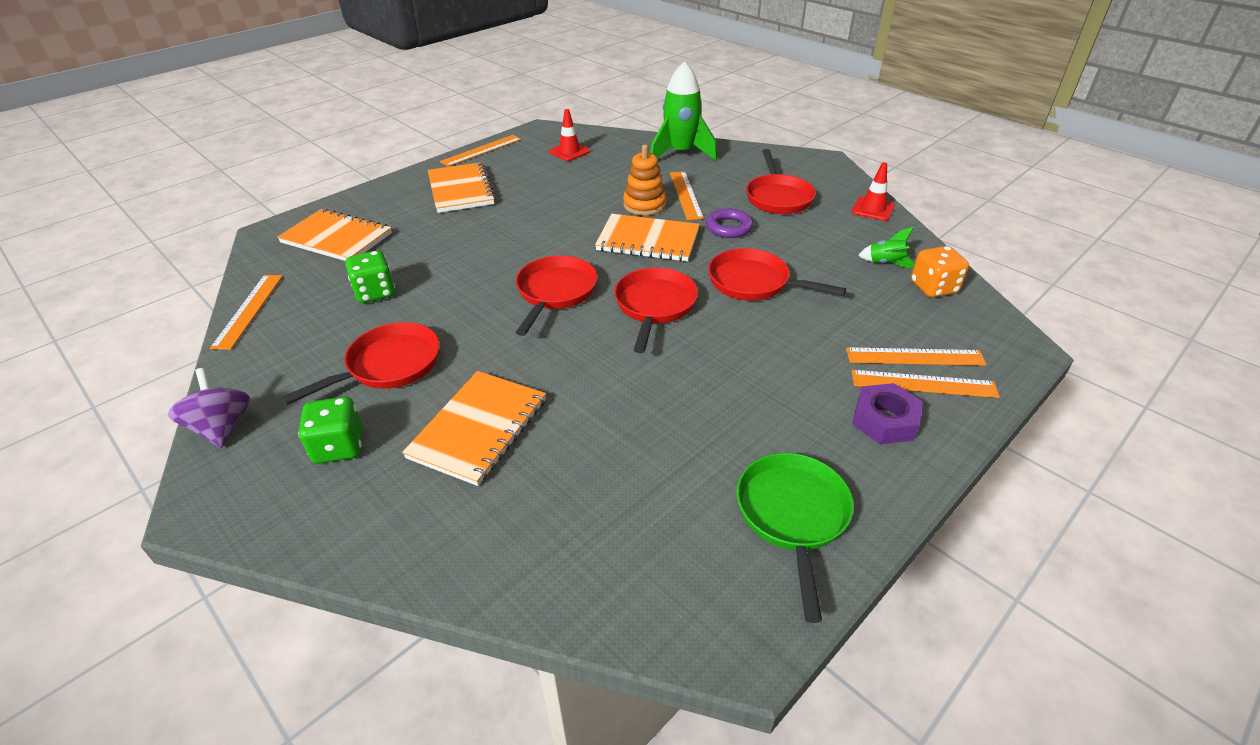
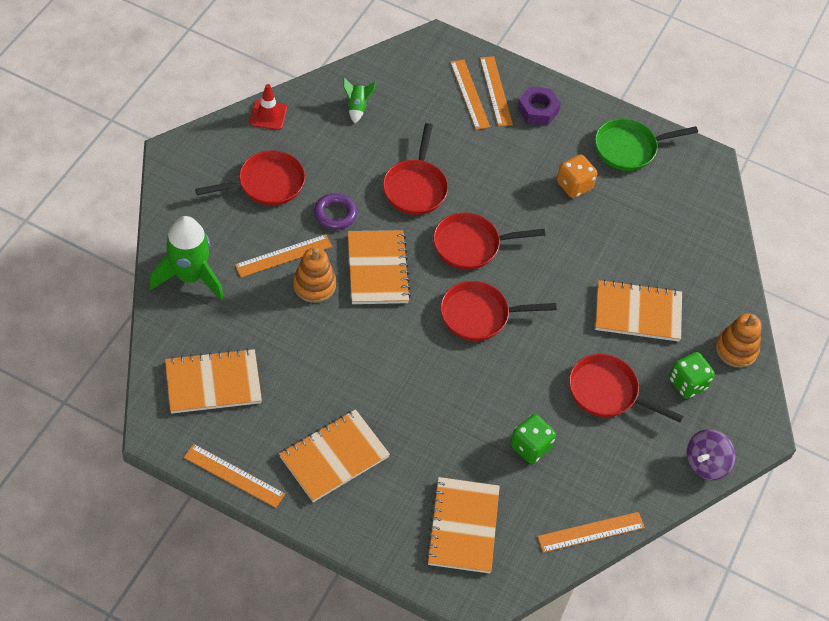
camera: 115 degrees left, 15 degrees up
red traffic cone [549,109,590,161] -> orange notebook [165,348,262,414]
orange dice [911,246,969,298] -> orange dice moved to [557,154,597,198]
none -> orange stacking toy [716,313,762,368]

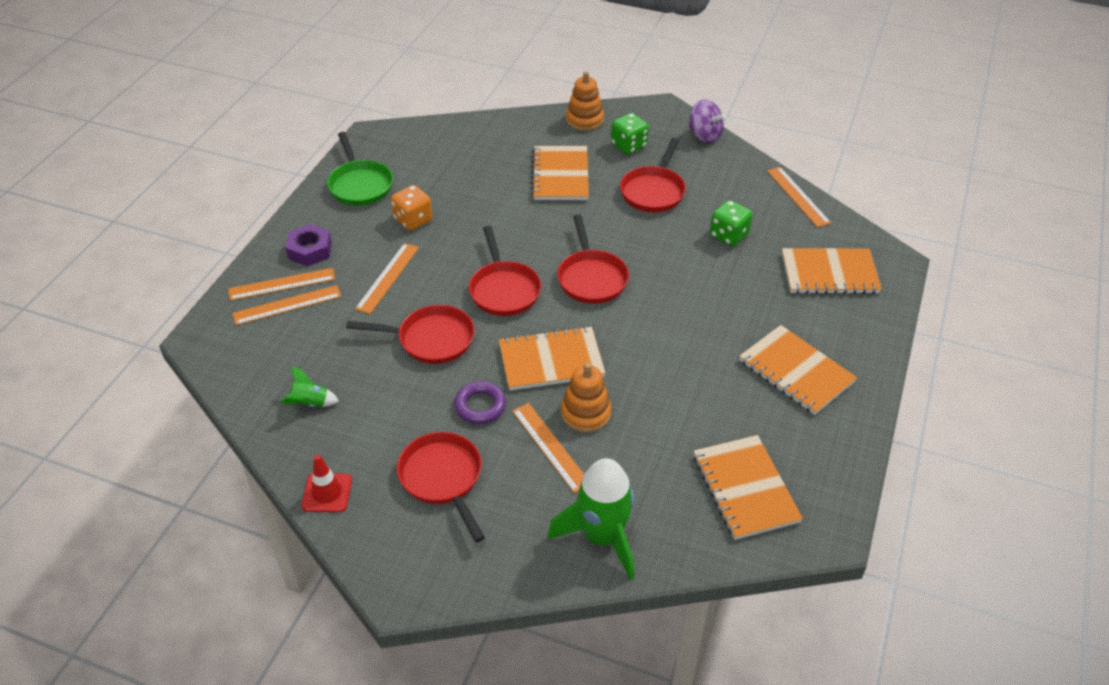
camera: 90 degrees left, 10 degrees down
orange ruler [184,444,285,508] -> orange ruler moved to [355,243,419,314]

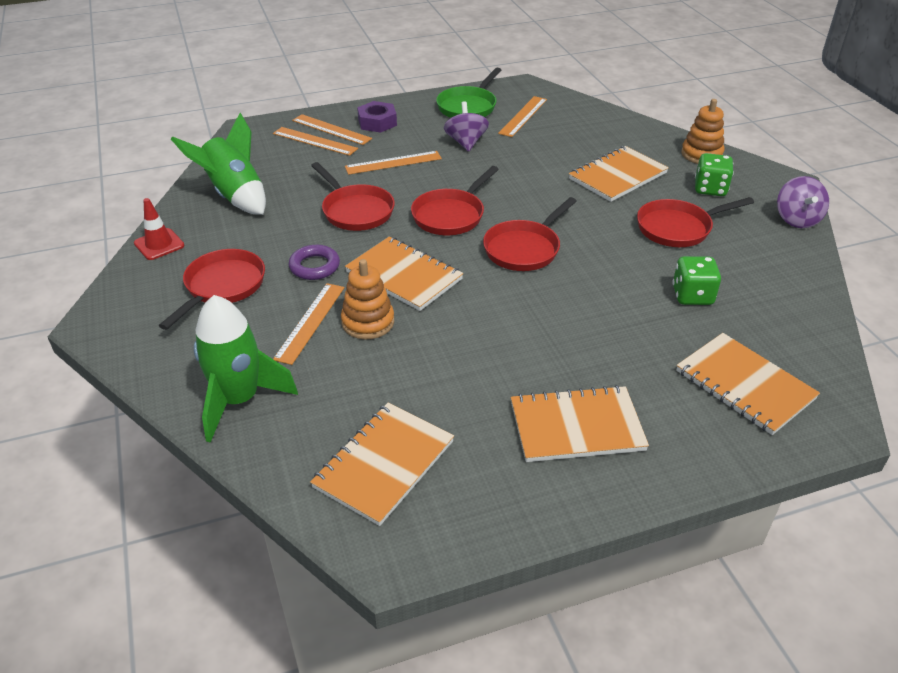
camera: 50 degrees right, 5 degrees down
green rocket [280,366,339,407] -> green rocket [171,113,266,215], size x2.13
orange dice [391,185,433,231] -> purple spinning top [444,101,489,152]
orange notebook [739,325,857,415] -> orange notebook turned 75 degrees clockwise [511,385,649,462]
orange ruler [767,167,831,227] -> orange ruler moved to [498,96,547,137]

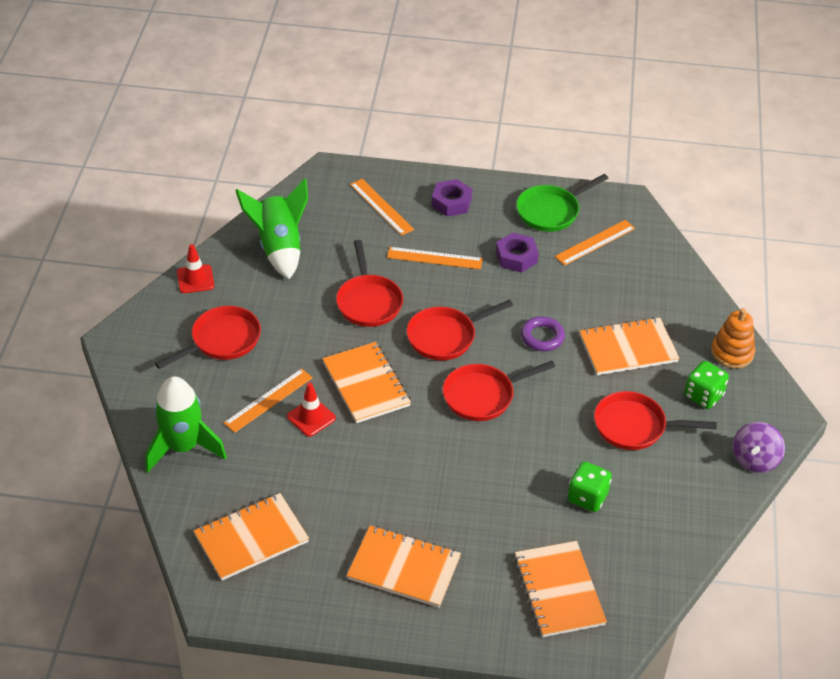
camera: 25 degrees right, 5 degrees up
purple ring [289,245,340,280] -> purple ring moved to [521,316,565,351]
orange ruler [292,114,372,145] -> none
orange stacking toy [341,259,394,340] -> red traffic cone [287,383,336,437]
purple spinning top [444,101,489,152] -> purple nut [496,232,539,273]

